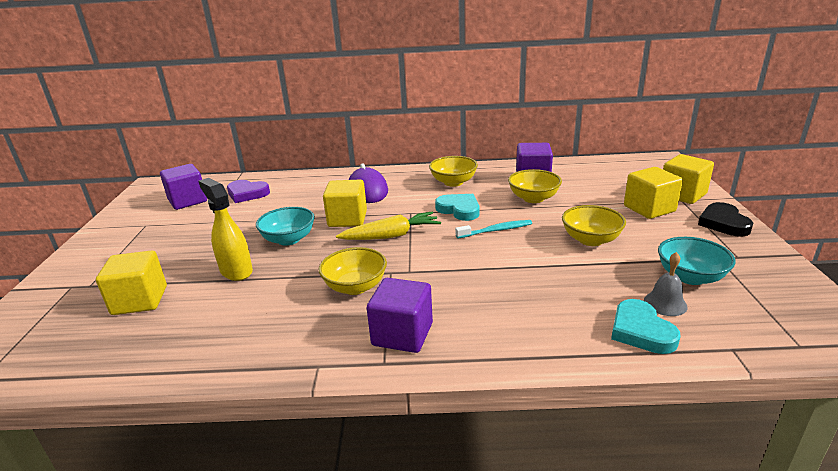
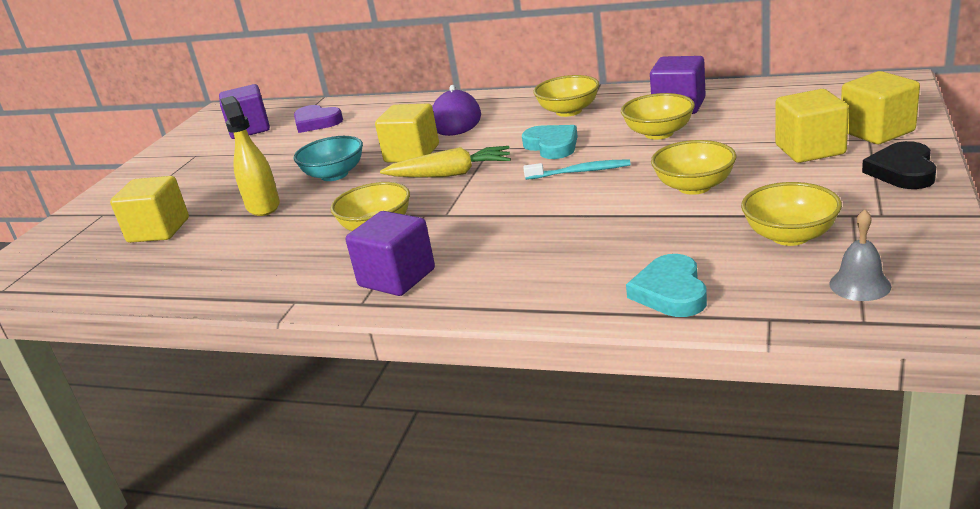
camera: 20 degrees right, 0 degrees up
grey bell [644,252,687,316] -> grey bell moved to [829,209,891,301]
turquoise bowl [658,237,736,285] -> yellow bowl [741,182,842,246]

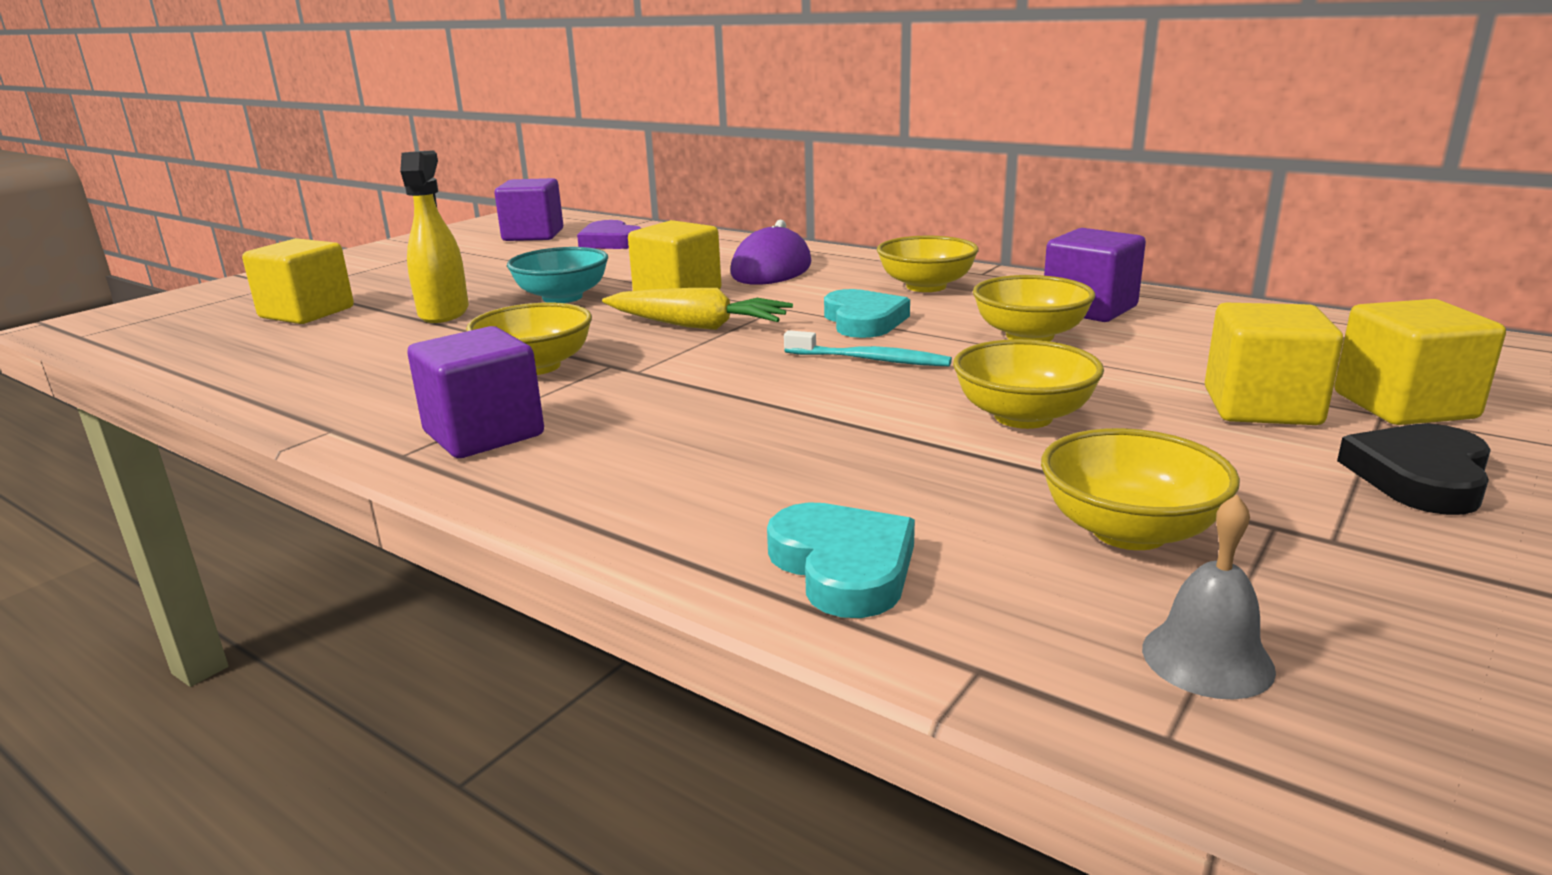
camera: 15 degrees right, 5 degrees down
turquoise heart [626,254,707,317] -> turquoise heart turned 135 degrees clockwise [767,502,915,618]

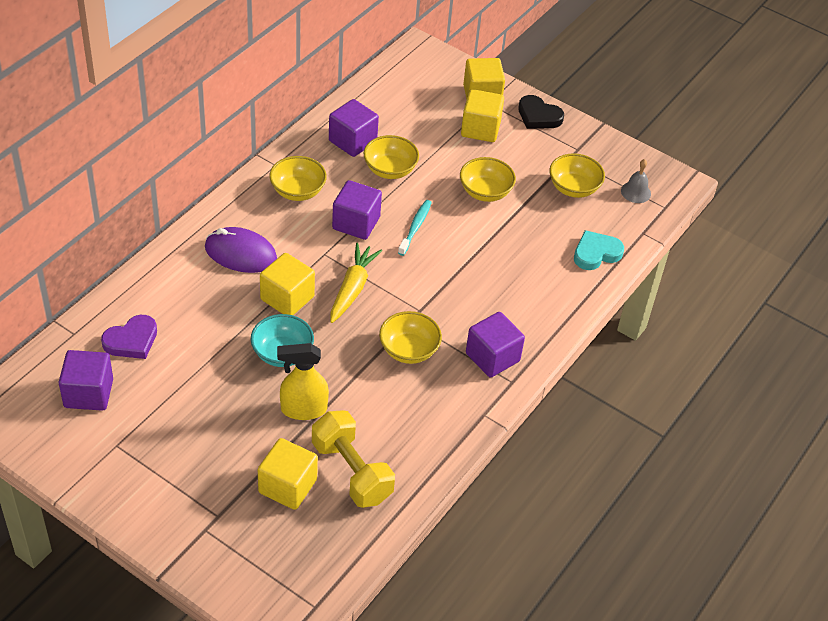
camera: 95 degrees left, 25 degrees up
turquoise heart [824,289,910,338] -> purple cube [332,180,382,240]
none -> yellow dumbbell [312,410,395,508]

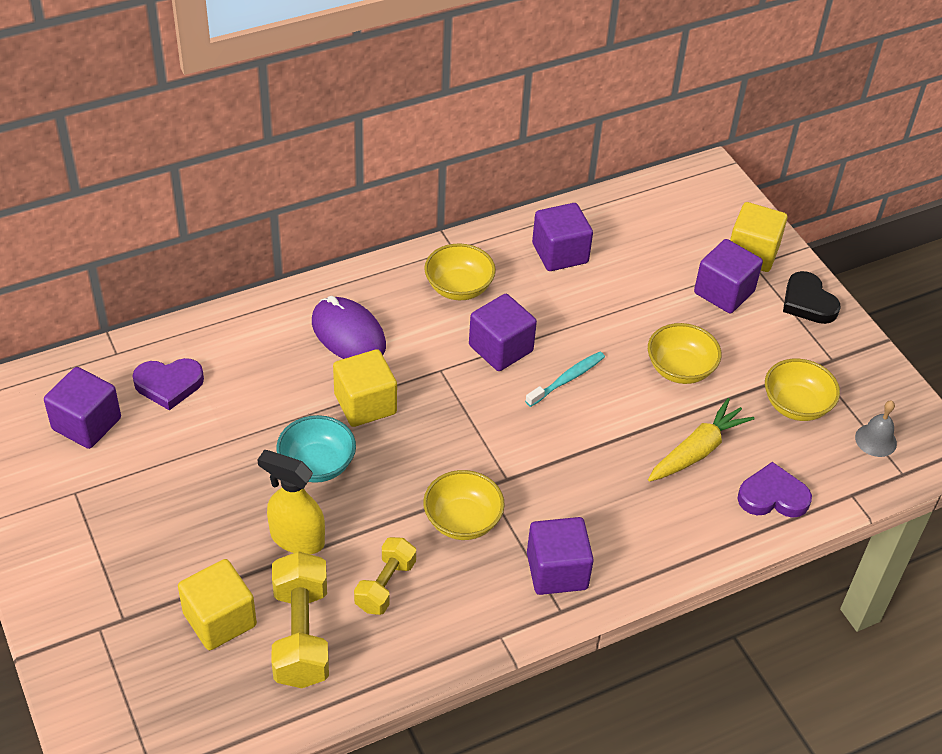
camera: 30 degrees right, 0 degrees up
yellow carrot [330,243,382,323] -> yellow carrot moved to [648,398,754,482]
yellow bowl [363,135,419,179] -> none
yellow cube [461,89,504,142] -> purple cube [694,239,763,313]
turquoise heart [574,230,624,270] -> purple heart [737,462,812,518]
none -> yellow dumbbell [354,537,416,615]

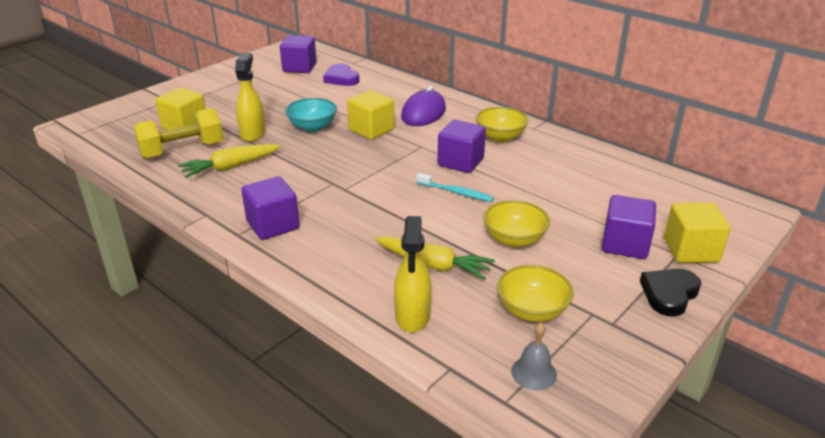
camera: 70 degrees right, 15 degrees down
yellow dumbbell [354,537,416,615] -> yellow carrot [178,144,280,178]
yellow bowl [423,470,505,540] -> none
purple cube [532,203,593,271] -> none
purple heart [737,462,812,518] -> yellow spray bottle [394,216,432,332]

